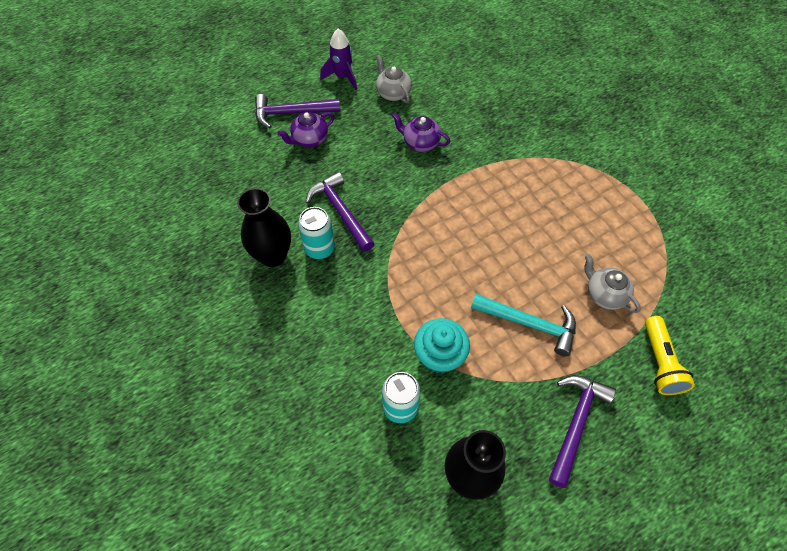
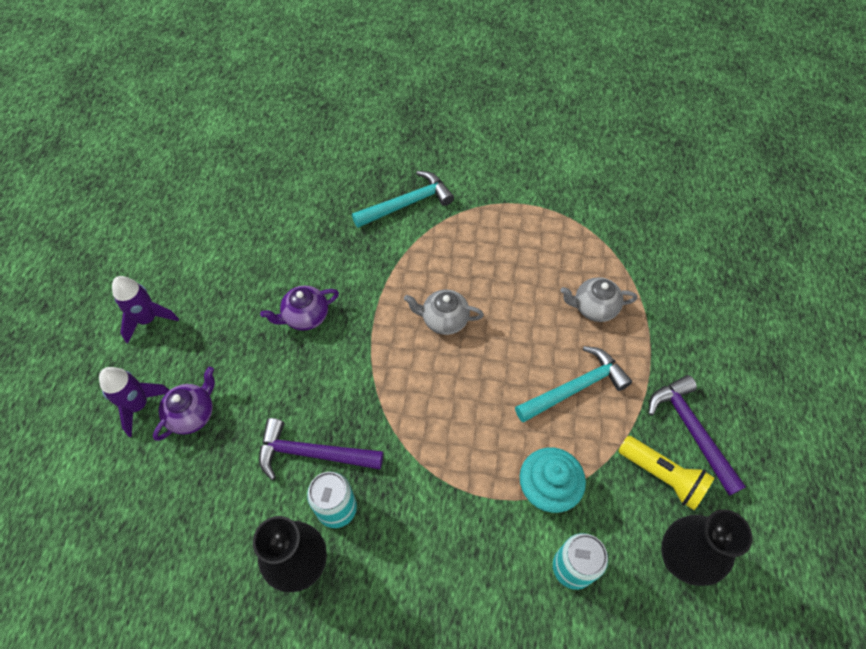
camera: 50 degrees left, 0 degrees up
purple hammer [255,94,340,129] -> purple rocket [99,367,169,437]
purple teapot [277,112,334,147] -> purple teapot turned 150 degrees counterclockwise [153,366,215,441]
grey teapot [376,55,411,103] -> grey teapot moved to [404,290,484,335]
yellow flashlight [645,316,695,395] -> yellow flashlight moved to [618,436,715,510]
none -> turquoise hammer [352,171,454,228]

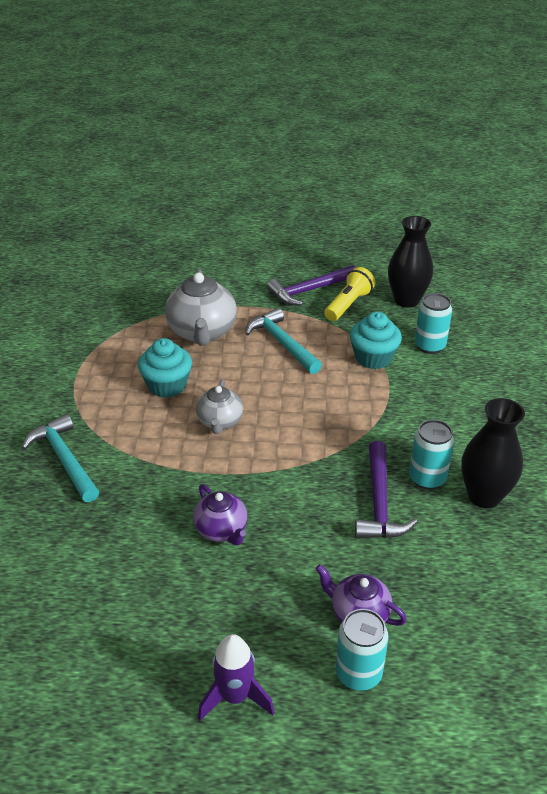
camera: 95 degrees left, 20 degrees down
purple rocket [99,367,169,437] -> turquoise can [335,609,388,691]
grey teapot [560,277,637,322] -> grey teapot [165,269,237,346], size x1.71
none -> turquoise cupcake [138,338,192,398]

